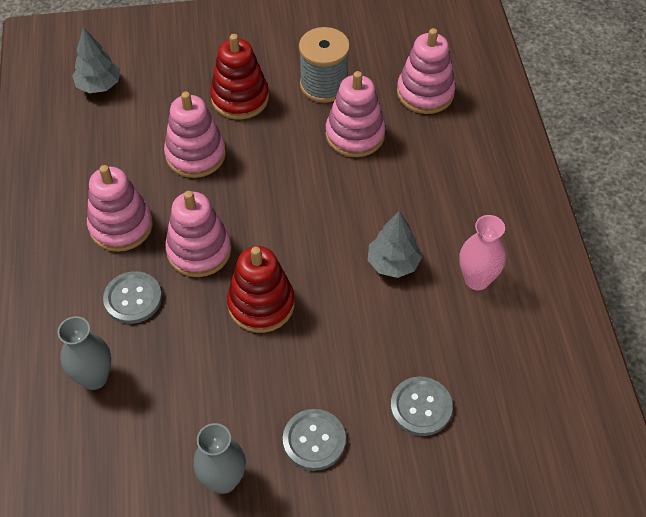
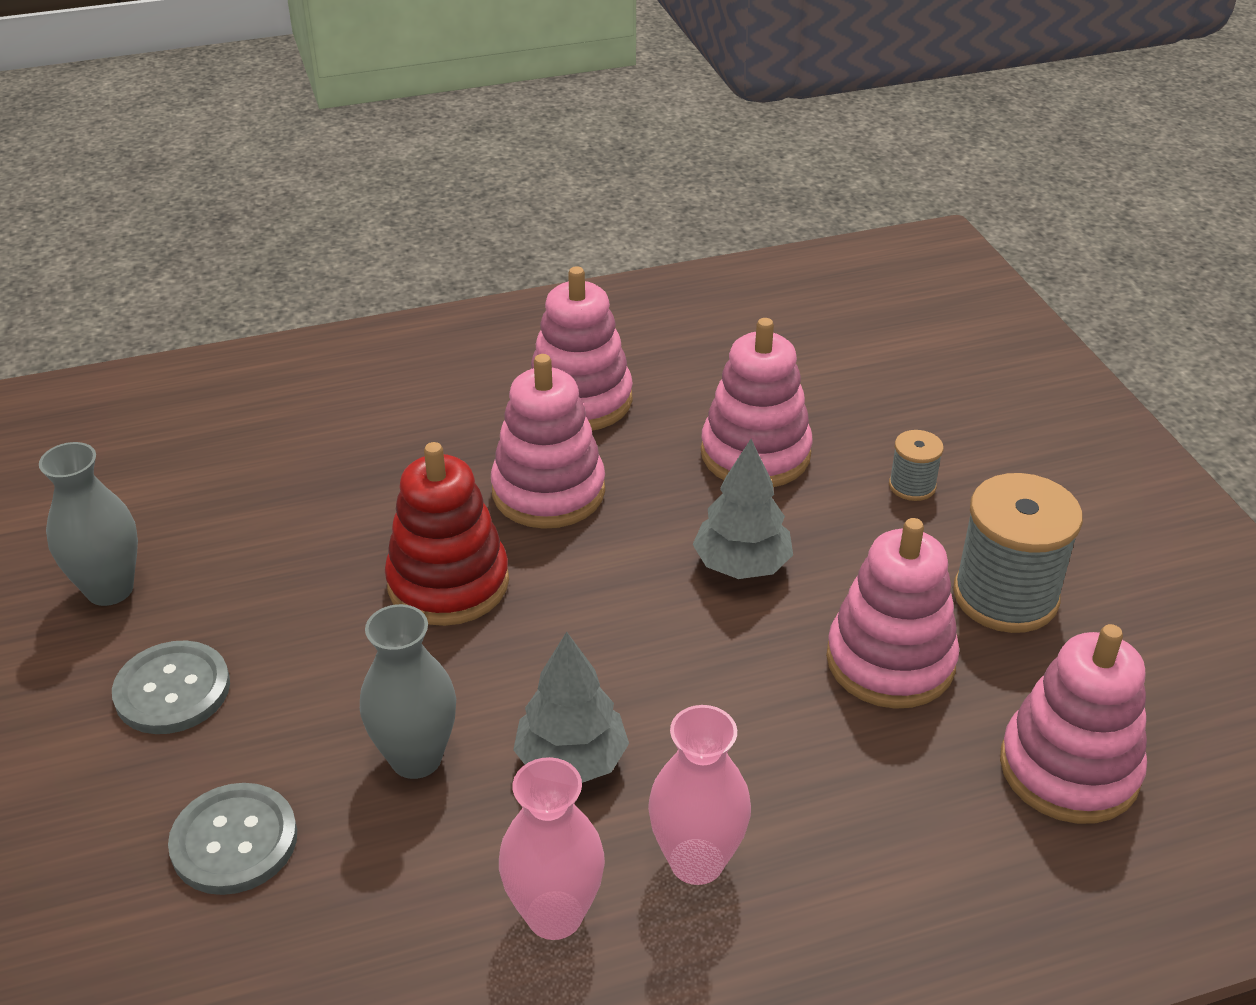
camera: 80 degrees right, 15 degrees down
grey vase [57,316,111,390] -> grey vase moved to [360,604,456,779]
grey tree [72,27,120,93] -> grey tree moved to [692,439,793,579]
grey button [103,271,162,324] -> none
red stacking toy [210,34,269,120] -> grey spool [889,430,944,501]
none -> pink vase [648,705,751,885]

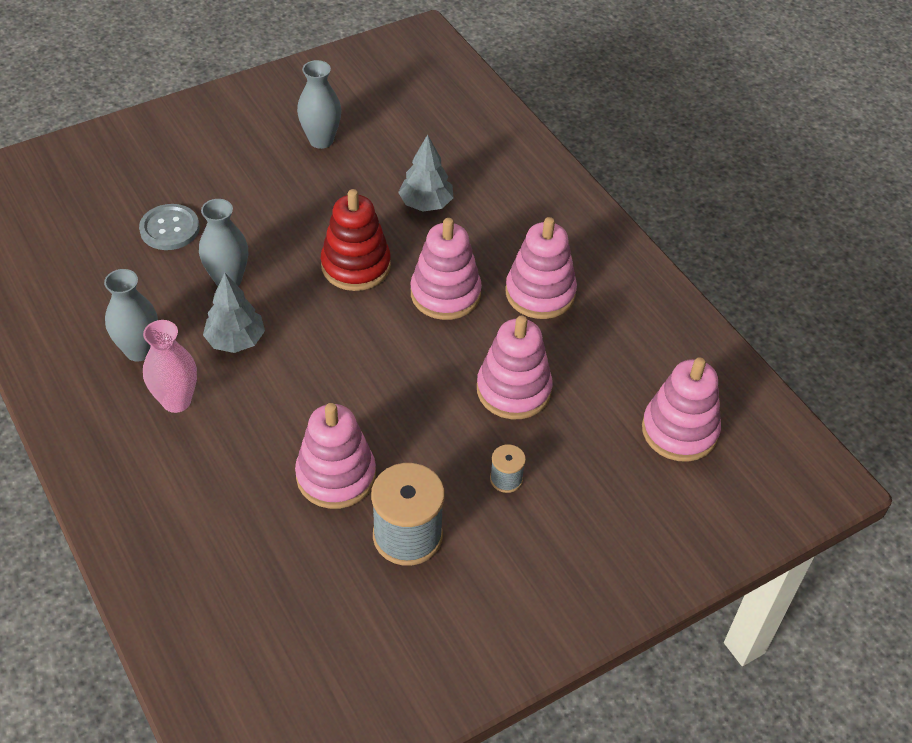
camera: 75 degrees right, 10 degrees up
grey button [112,641,230,734] -> none
pink vase [499,757,605,940] -> grey vase [104,269,158,361]
grey tree [692,439,793,579] -> grey tree moved to [398,134,454,212]
pink stacking toy [1000,624,1147,824] -> pink stacking toy moved to [642,357,721,462]

